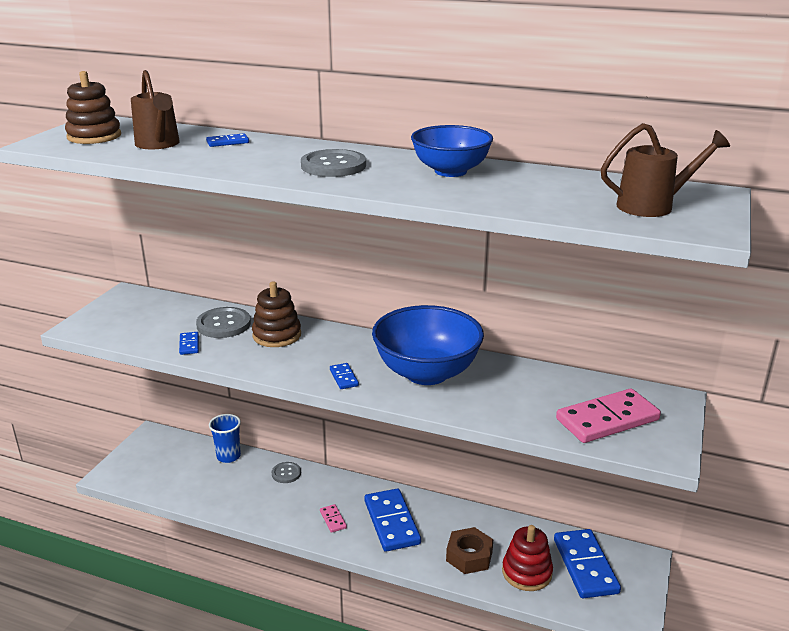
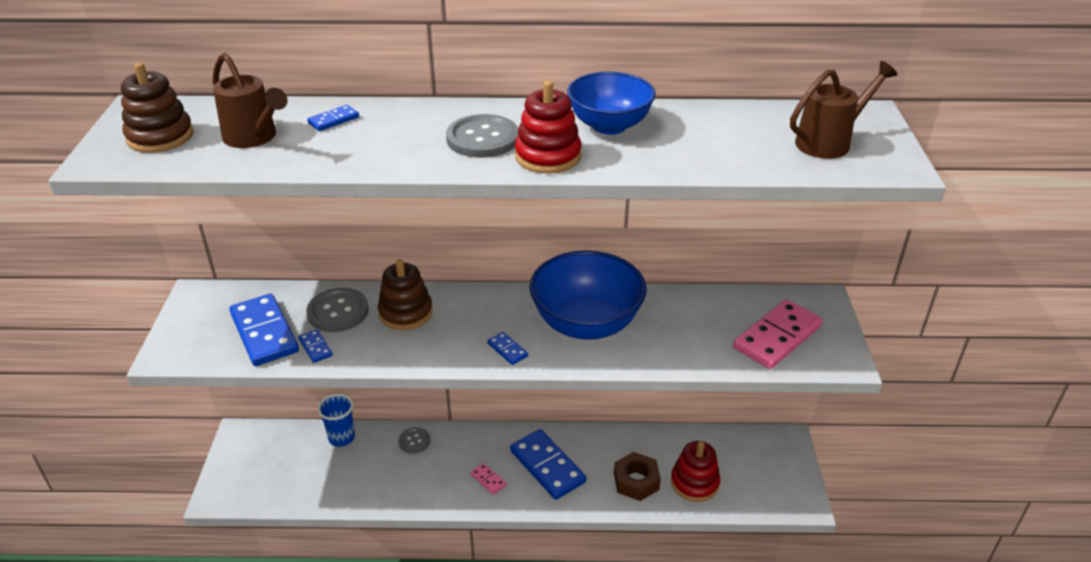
camera: 20 degrees left, 10 degrees up
blue domino [554,529,621,598] -> blue domino moved to [229,294,299,366]
none -> red stacking toy [515,81,581,173]

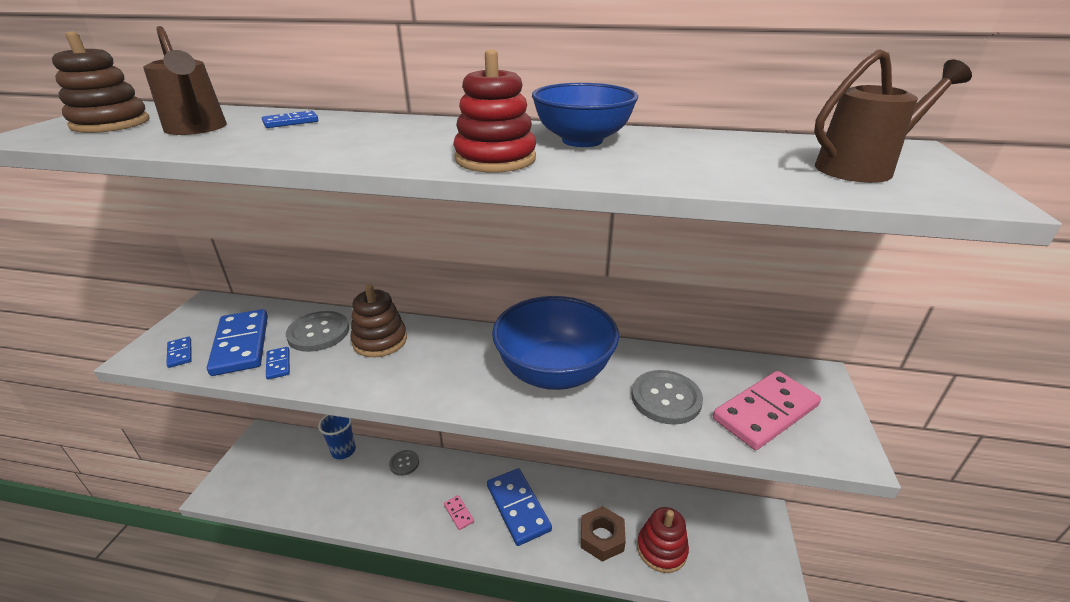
camera: 10 degrees right, 5 degrees down
grey button [446,114,518,158] -> grey button moved to [631,370,703,425]
blue domino [487,332,528,365] -> blue domino moved to [166,337,192,368]

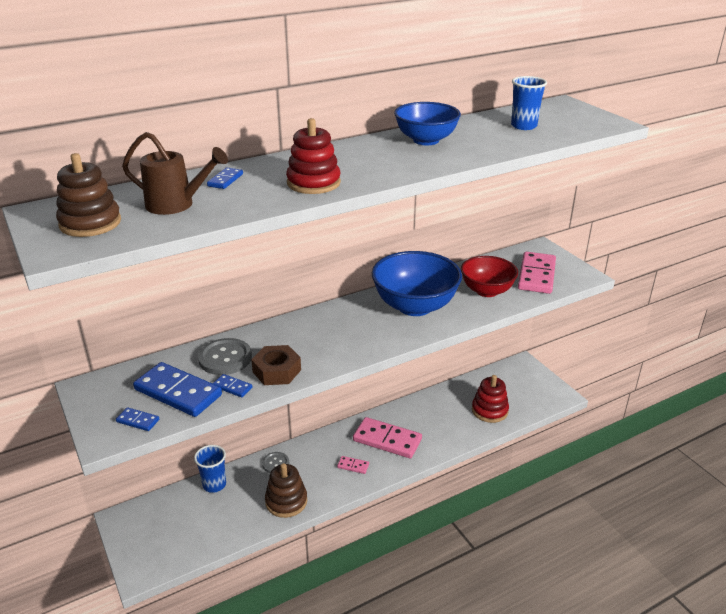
camera: 40 degrees left, 0 degrees up
brown stacking toy [351,284,407,357] -> brown stacking toy moved to [265,463,307,518]
red stacking toy [453,49,536,173] -> red stacking toy moved to [286,118,341,194]
blue domino [487,468,552,546] -> pink domino [353,417,422,459]
brown nut [581,506,626,562] -> brown nut moved to [251,345,301,385]
grey button [631,370,703,425] -> red bowl [461,256,518,297]
brown watering can [814,49,972,183] -> none
none -> blue cup [511,76,547,130]

